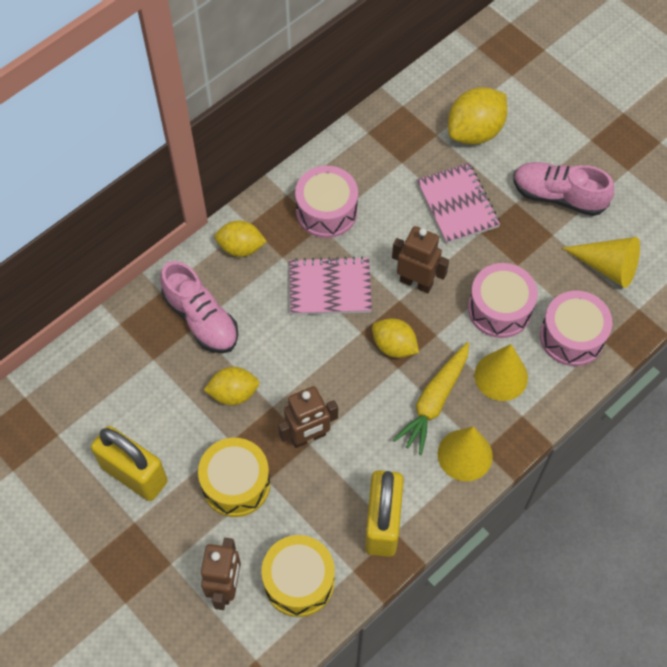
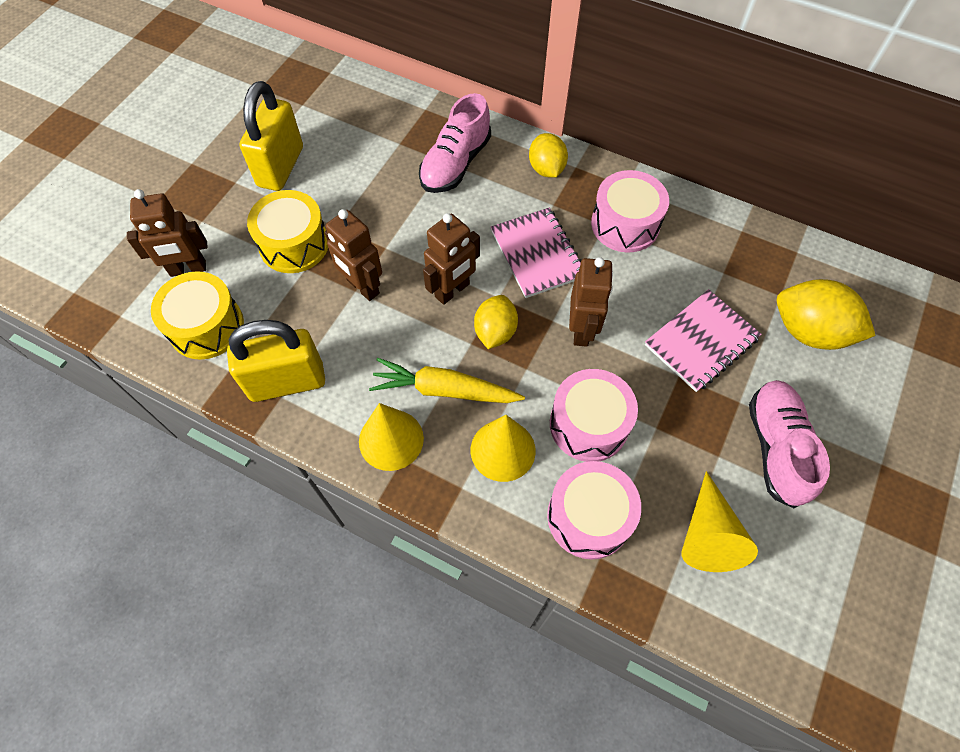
camera: 70 degrees right, 0 degrees up
yellow lemon [204,367,259,406] -> none
none -> brown robot [423,213,480,305]

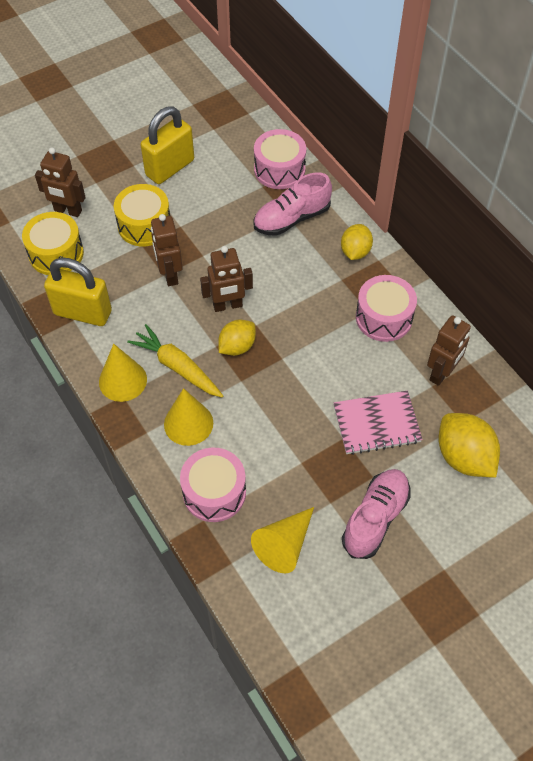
camera: 30 degrees right, 5 degrees down
pink notebook [491,208,581,298] -> none
pink drum [550,369,638,462] -> pink drum moved to [254,129,306,189]
brown robot [569,257,613,347] -> brown robot moved to [427,315,471,386]

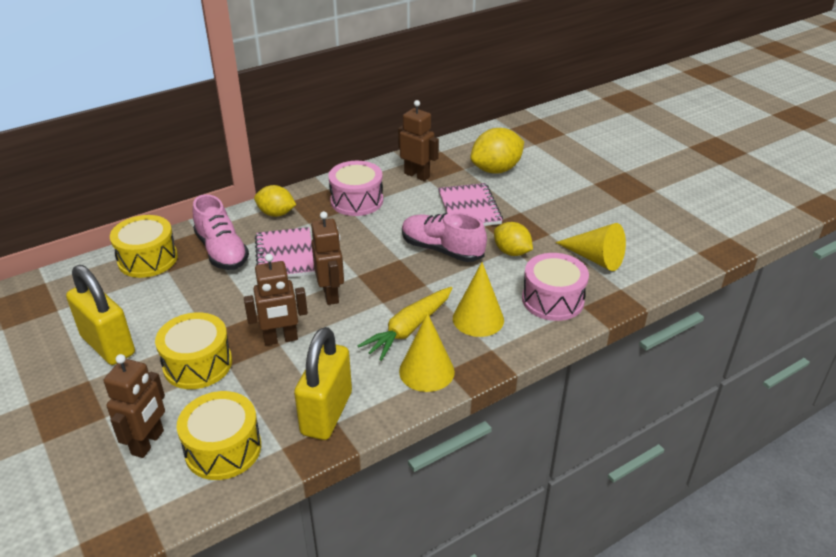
camera: 90 degrees left, 20 degrees down
yellow lemon [218,320,256,356] -> yellow lemon moved to [494,222,533,256]
pink drum [254,129,306,189] -> yellow drum [110,215,178,278]
pink shoe [342,469,410,559] -> pink shoe moved to [402,212,487,262]
none -> pink notebook [255,227,315,278]

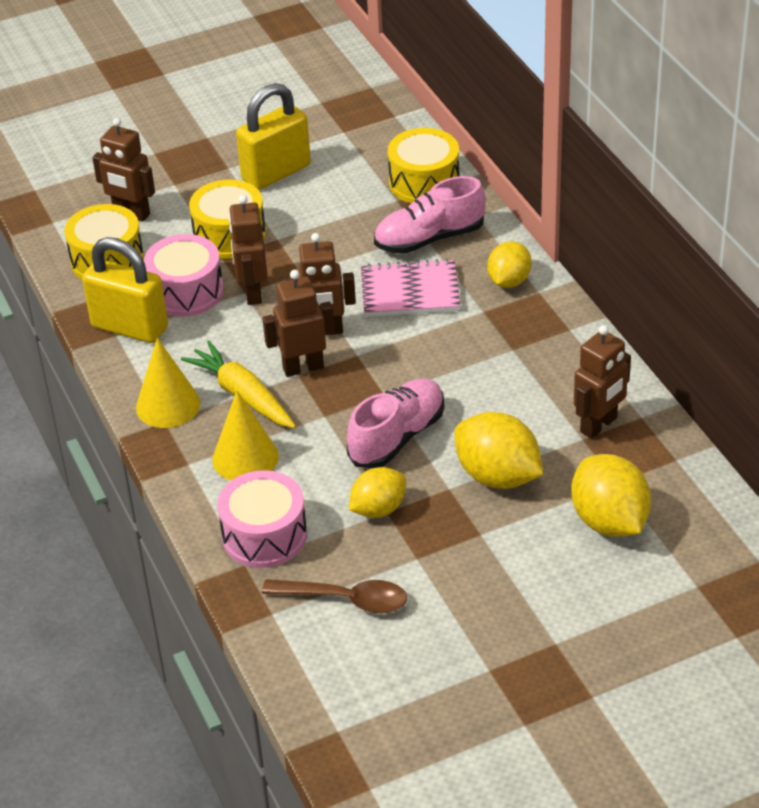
camera: 100 degrees right, 5 degrees up
pink drum [328,161,383,216] -> pink drum moved to [144,234,224,317]
pink notebook [438,183,503,226] -> yellow lemon [454,412,543,489]
yellow cone [555,223,626,271] -> brown spoon [262,579,407,613]
none -> brown robot [262,270,335,377]

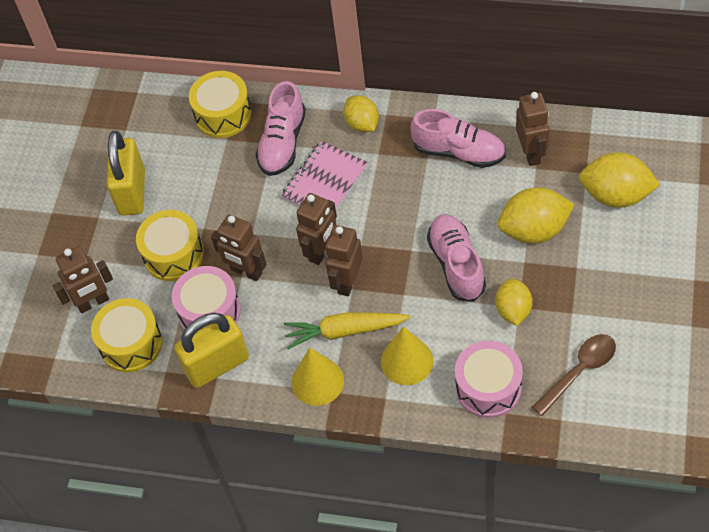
camera: 50 degrees left, 15 degrees up
none -> pink shoe [411,109,506,168]

